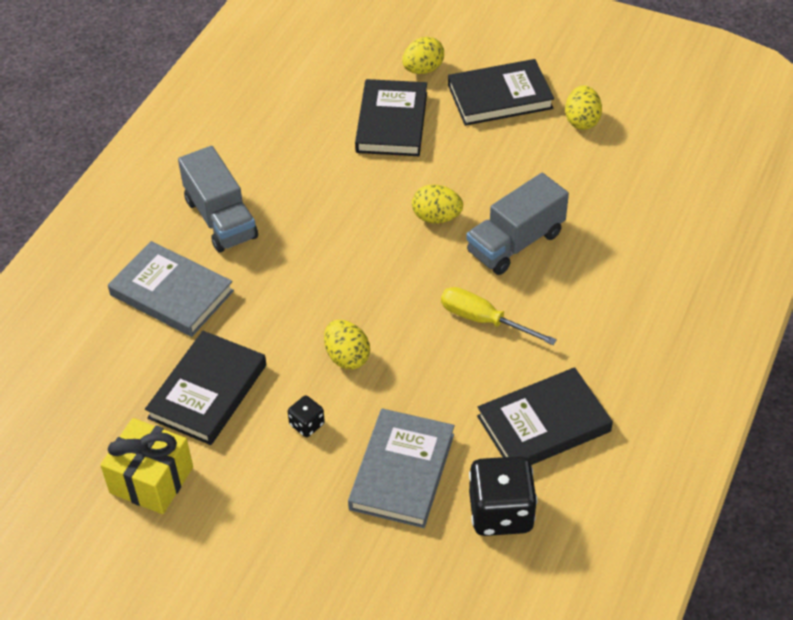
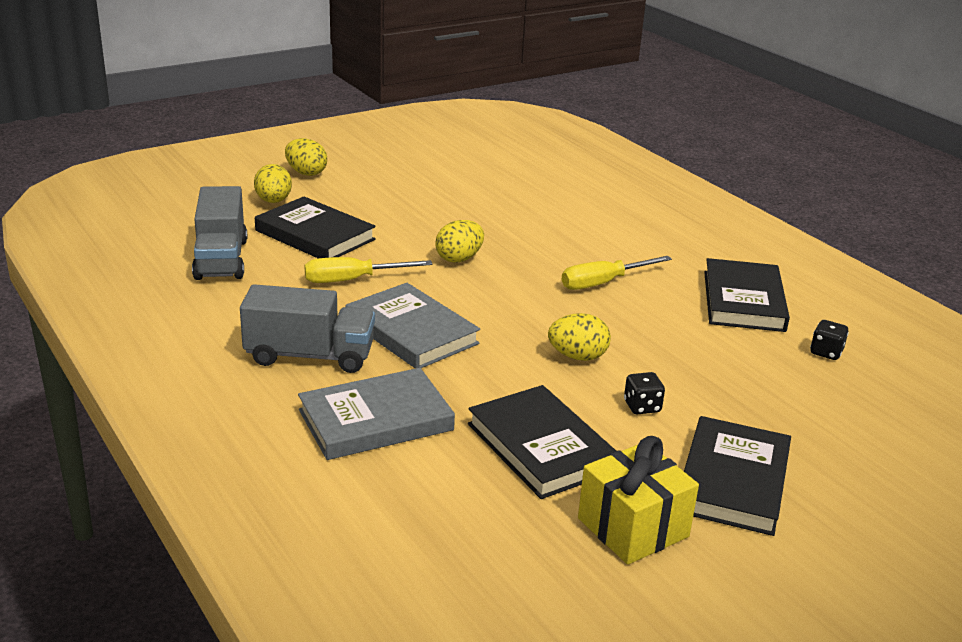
camera: 60 degrees left, 20 degrees down
grey book [348,408,455,528] -> grey book moved to [345,283,480,369]
black book [448,59,554,126] -> black book moved to [684,416,791,536]
grey truck [466,173,569,275] -> grey truck moved to [192,186,247,280]
black dice [469,456,537,536] -> black dice [810,320,849,360], size x0.49
yellow egg [565,85,602,130] -> yellow egg moved to [285,138,327,176]
none -> yellow screwdriver [304,257,433,283]

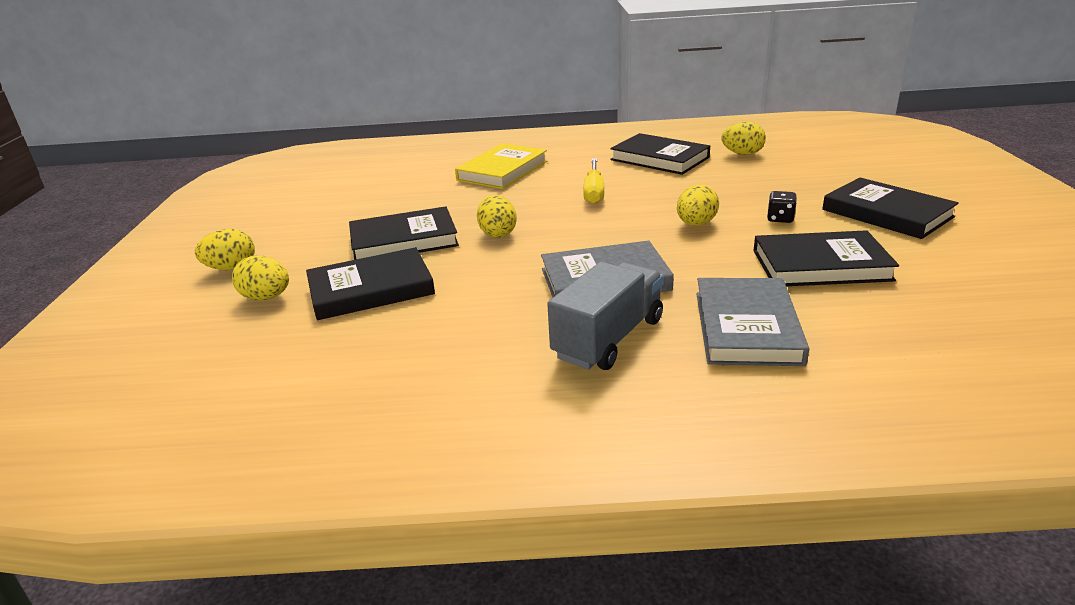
camera: 55 degrees left, 0 degrees up
grey truck [192,186,247,280] -> none
yellow screwdriver [304,257,433,283] -> none
yellow gift [578,436,699,565] -> none
black dice [810,320,849,360] -> yellow egg [721,122,766,155]
none -> black book [349,206,459,260]
none -> yellow book [455,143,547,189]

